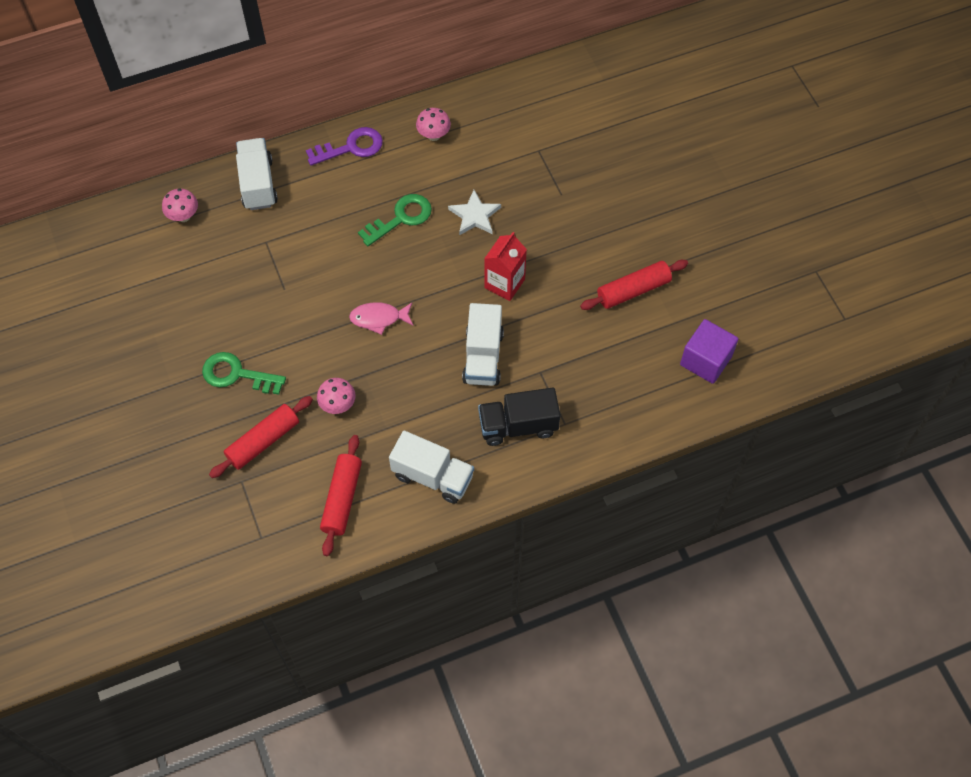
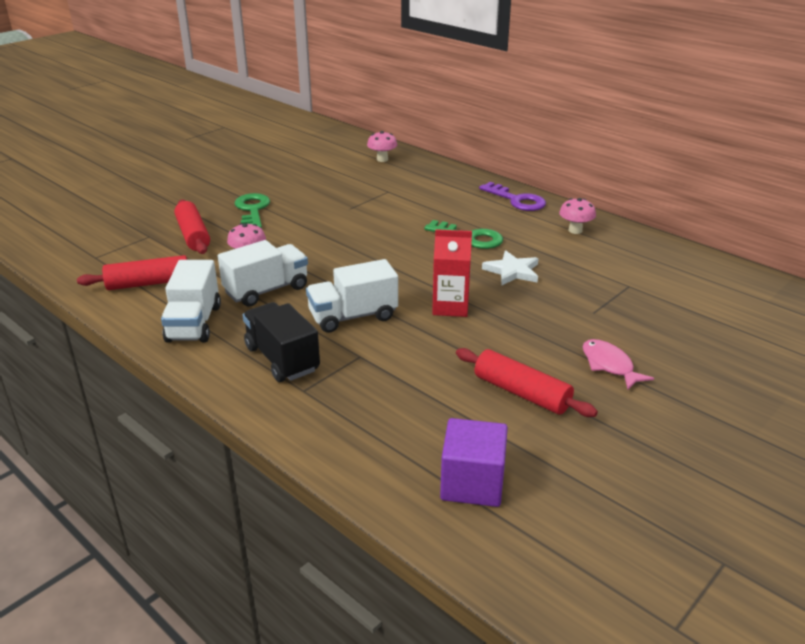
camera: 65 degrees right, 30 degrees down
red rolling pin [209,396,313,478] -> red rolling pin turned 45 degrees clockwise [174,200,210,254]
white truck [236,138,278,210] -> white truck moved to [218,240,308,307]
pink fish [349,302,413,335] -> pink fish moved to [583,339,654,390]

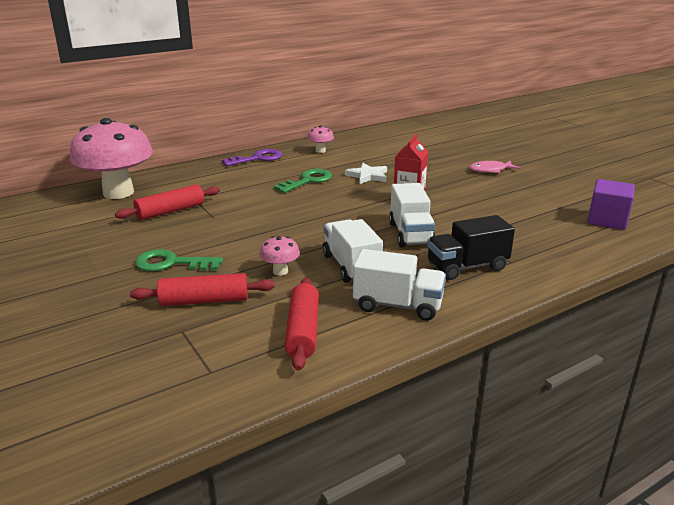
camera: 75 degrees left, 5 degrees down
pink mushroom [367,131,397,162] -> pink mushroom [70,118,153,199], size x2.47
red rolling pin [456,348,598,417] -> red rolling pin moved to [115,184,220,220]

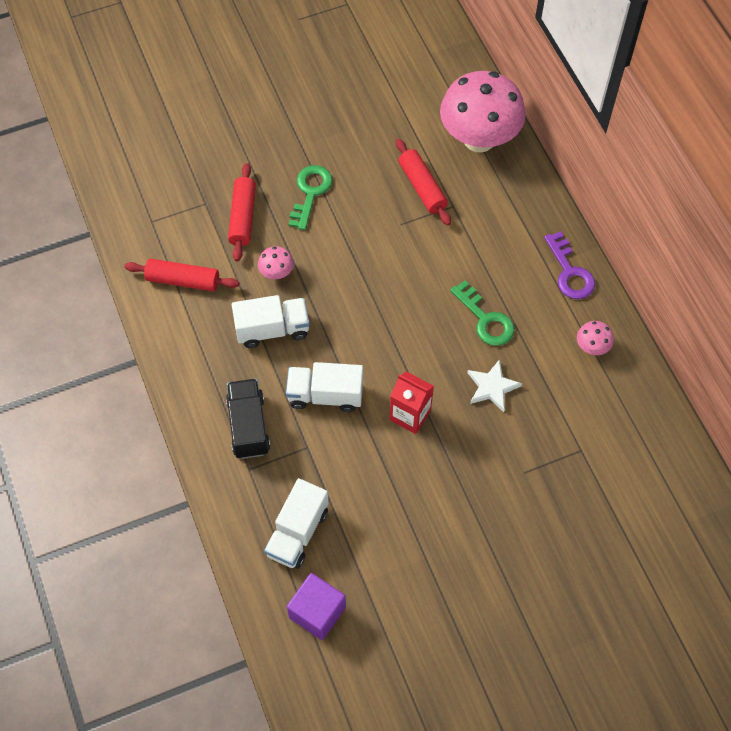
camera: 100 degrees right, 35 degrees up
white truck [353,249,446,321] -> white truck moved to [264,478,328,569]
pink fish [469,161,520,173] -> none

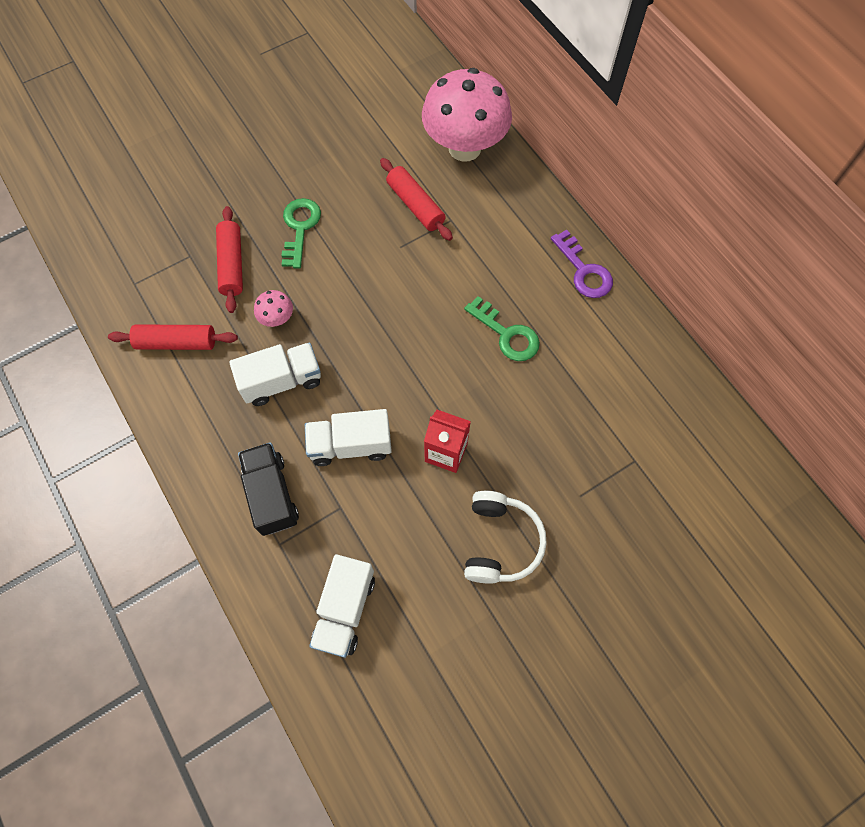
camera: 10 degrees left, 5 degrees up
purple cube [287,573,346,640] -> none
white star [468,359,522,412] -> none
pink mushroom [577,321,614,355] -> none
none -> white headphones [464,491,547,584]

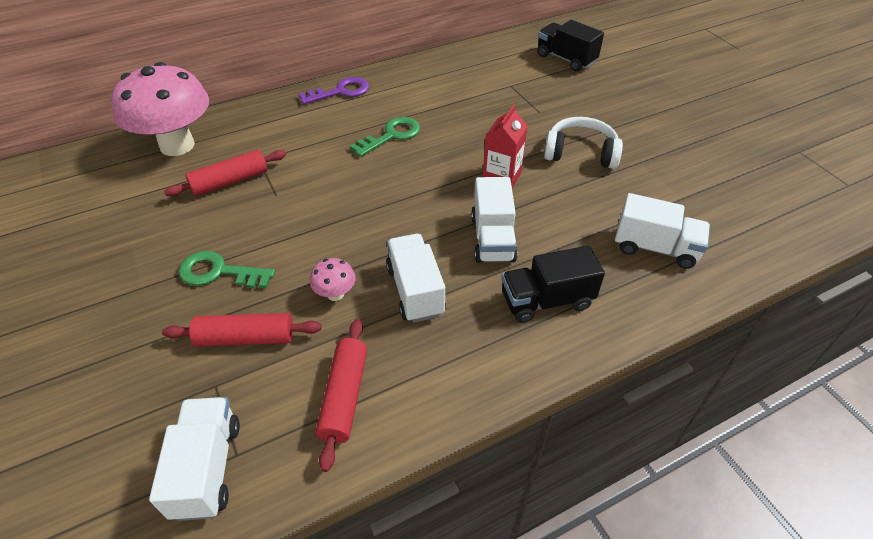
camera: 85 degrees left, 20 degrees down
none -> white truck [149,397,240,521]
none -> black truck [537,20,604,71]

